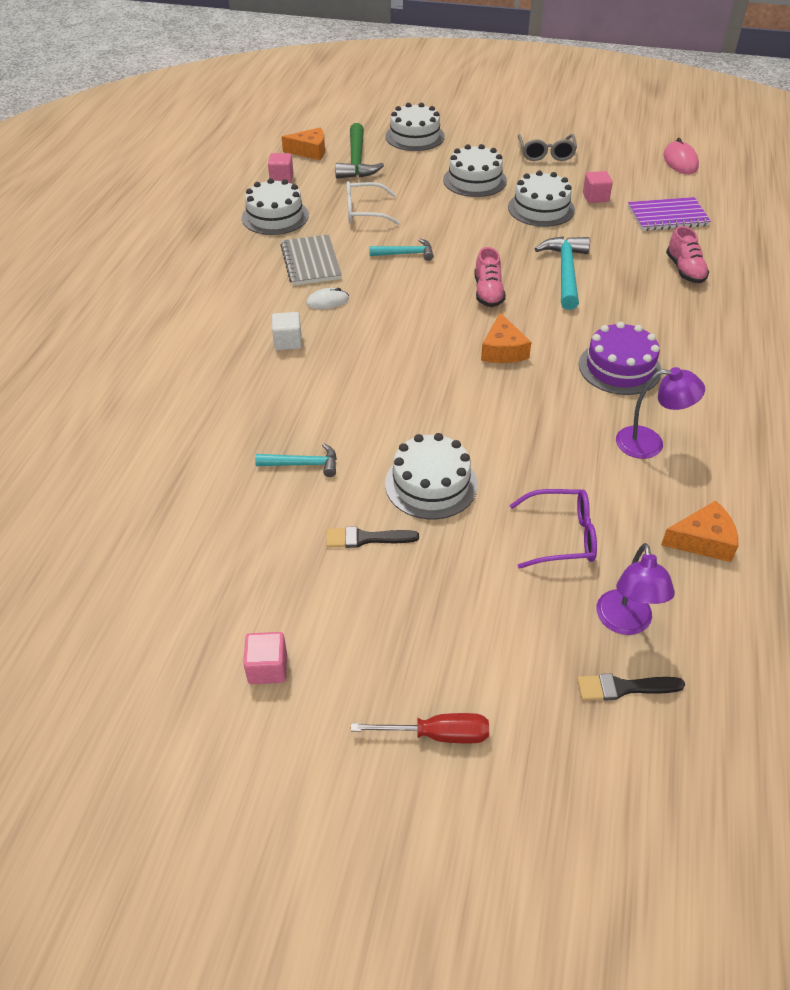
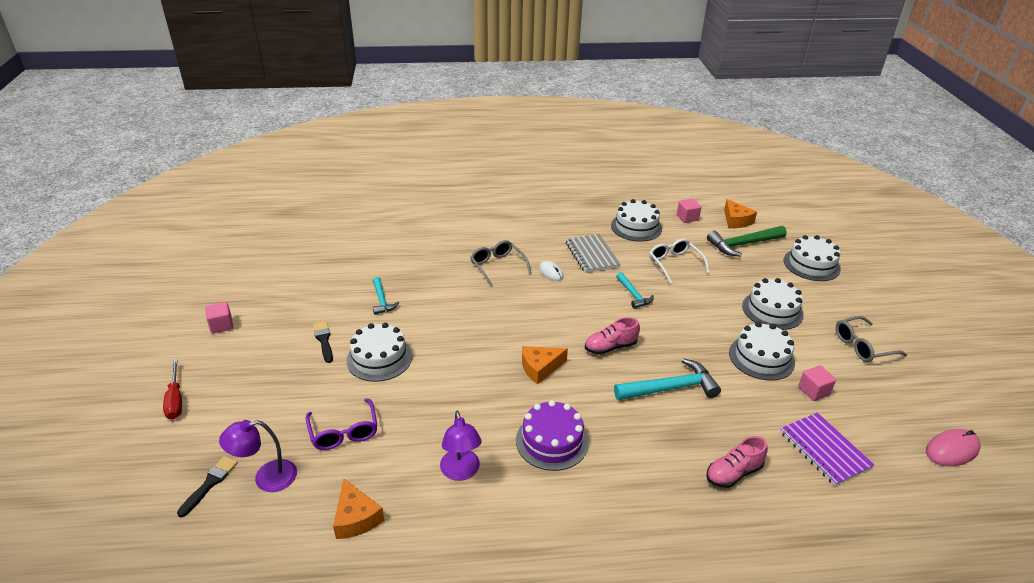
camera: 70 degrees right, 10 degrees down
white cube [272,312,302,350] -> grey glasses [470,240,532,287]
grey notebook [280,235,342,285] -> grey notebook turned 75 degrees counterclockwise [566,234,621,273]
black brush [577,674,685,701] -> black brush turned 45 degrees clockwise [177,456,238,517]

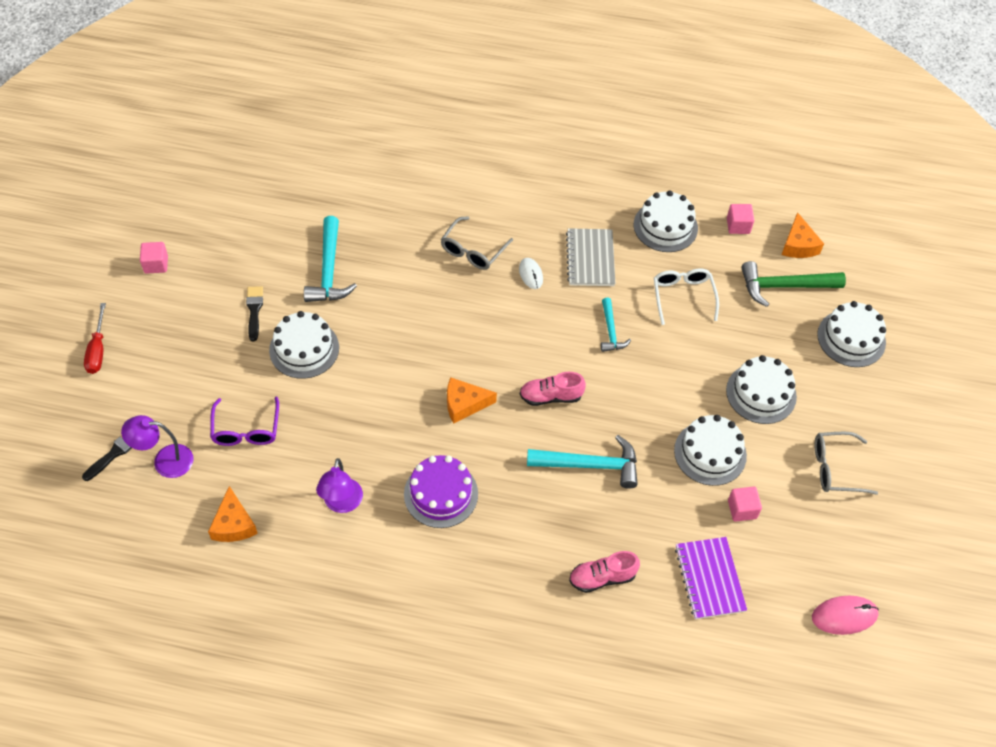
camera: 15 degrees right, 20 degrees up
turquoise hammer [373,277,399,315] -> turquoise hammer [304,216,357,302], size x1.69
grey glasses [470,240,532,287] -> grey glasses turned 135 degrees counterclockwise [441,216,513,270]

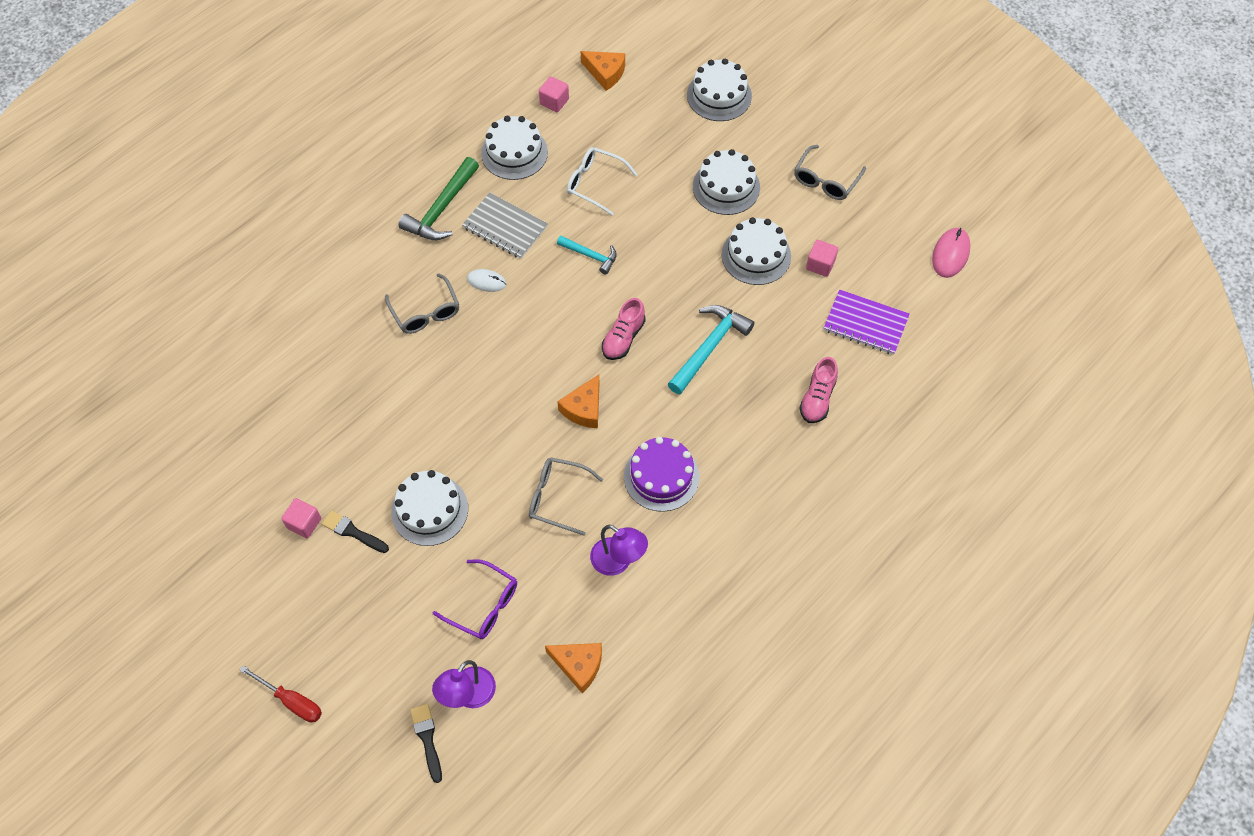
camera: 55 degrees left, 5 degrees up
pink cube [140,242,168,274] -> pink cube moved to [281,498,321,538]
turquoise hammer [304,216,357,302] -> none
green hammer [741,261,846,307] -> green hammer moved to [398,157,479,240]
none -> grey glasses [529,457,603,536]

